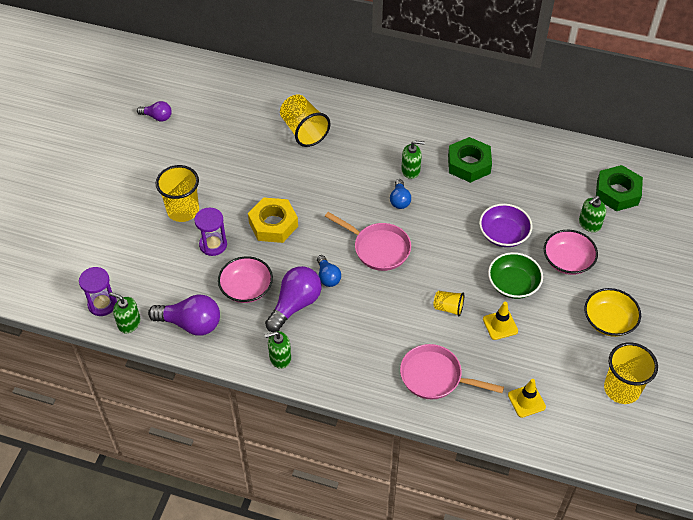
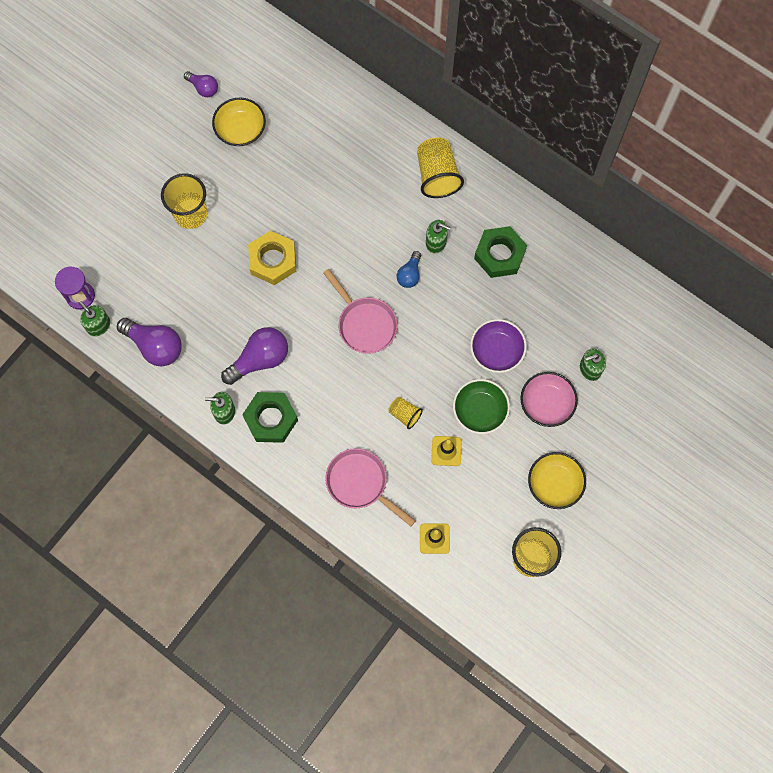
camera: 20 degrees right, 20 degrees up
purple hourglass [194,208,227,256] -> none
pink bowl [218,256,273,303] -> none
yellow cup [280,95,331,147] -> yellow cup moved to [417,137,464,198]
blue light bulb [317,255,341,287] -> none
green nut [596,165,643,211] -> green nut moved to [242,392,298,443]
none -> yellow bowl [212,98,266,146]

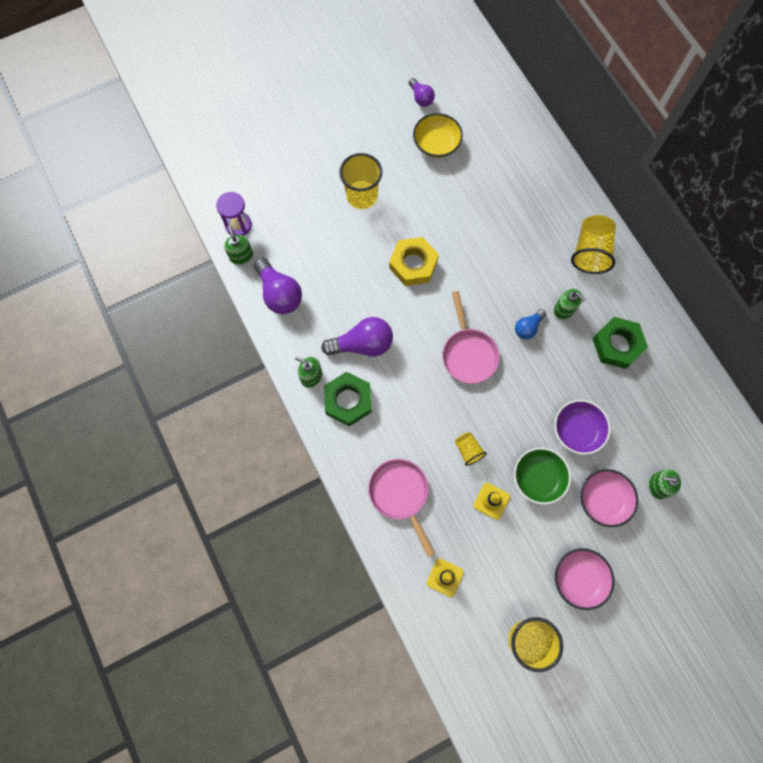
camera: 25 degrees right, 0 degrees up
yellow bowl [528,452,586,509] -> pink bowl [555,548,614,610]

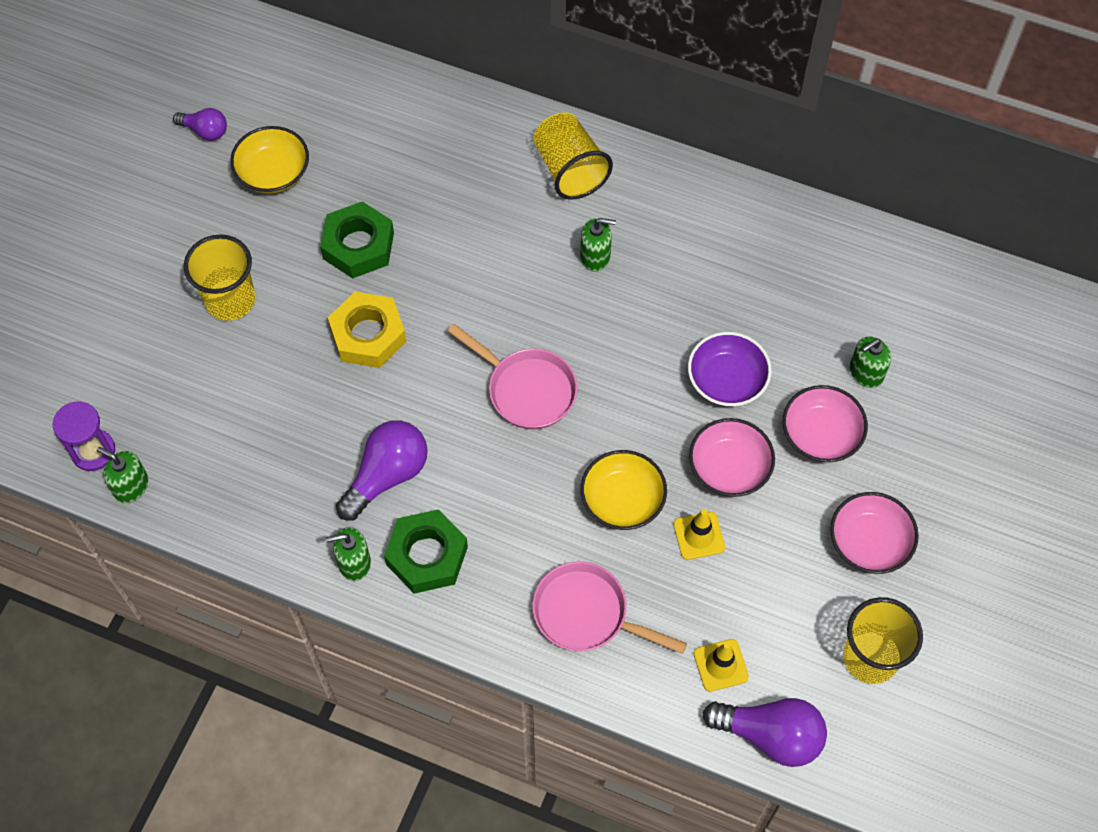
camera: 40 degrees left, 10 degrees down
purple light bulb [254,257,302,314] -> purple light bulb moved to [703,698,827,767]
yellow cup [455,432,487,466] -> yellow bowl [581,450,667,530]
green bowl [514,448,571,505] -> pink bowl [689,418,775,497]
blue light bulb [515,309,546,340] -> none
green nut [593,317,648,369] -> green nut moved to [320,201,394,278]

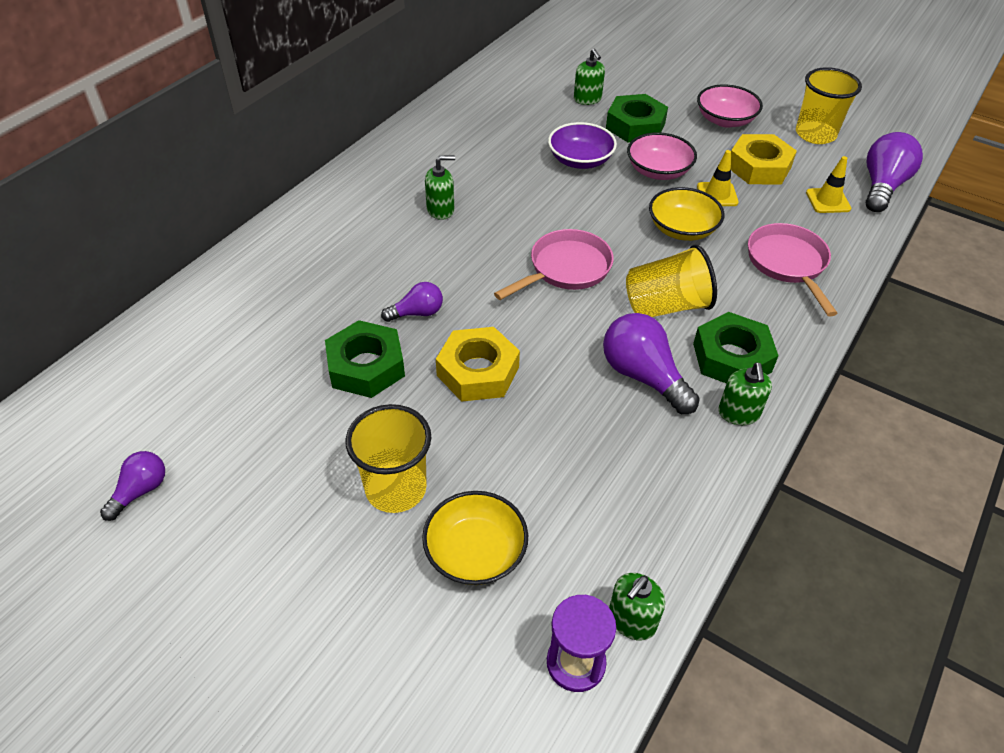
camera: 80 degrees left, 15 degrees down
yellow bowl [230,126,309,193] -> yellow bowl moved to [422,491,528,585]
pink pan [532,562,687,654] -> pink pan turned 135 degrees clockwise [748,223,838,316]
yellow cup [533,112,613,200] -> yellow cup moved to [626,244,717,317]
green soap dispenser [580,218,616,272] -> green soap dispenser turned 60 degrees clockwise [425,155,455,220]
pink bowl [783,385,868,462] -> green nut [606,94,668,142]
none -> purple light bulb [381,282,443,322]
none -> yellow nut [731,134,797,185]

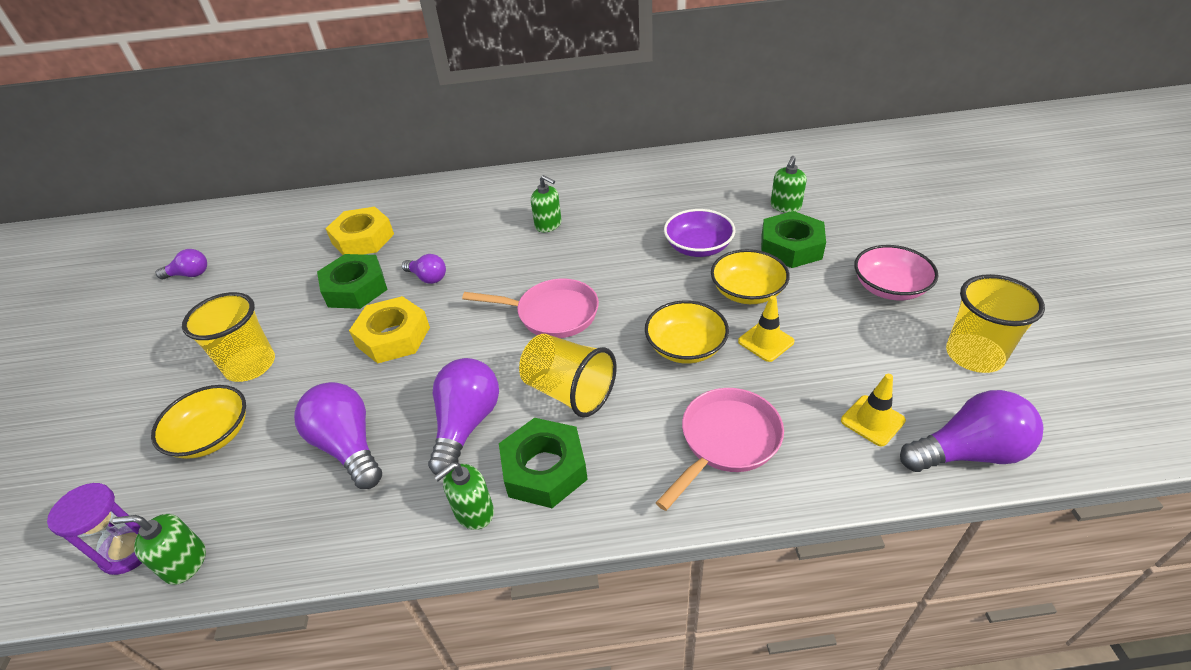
camera: 55 degrees right, 5 degrees down
pink bowl [627,132,697,180] -> yellow bowl [711,249,790,304]
yellow nut [731,134,797,185] -> yellow nut moved to [325,207,394,255]
none -> purple light bulb [294,382,382,489]

